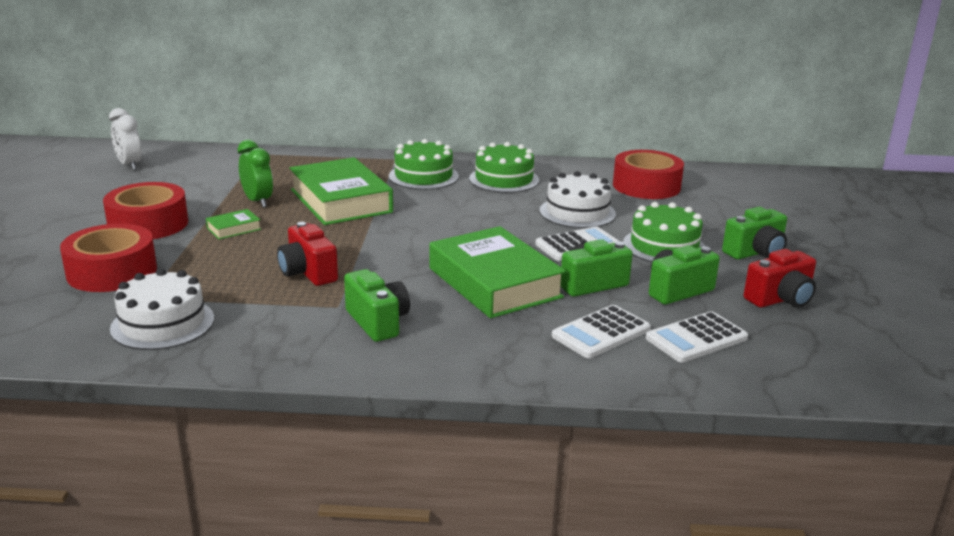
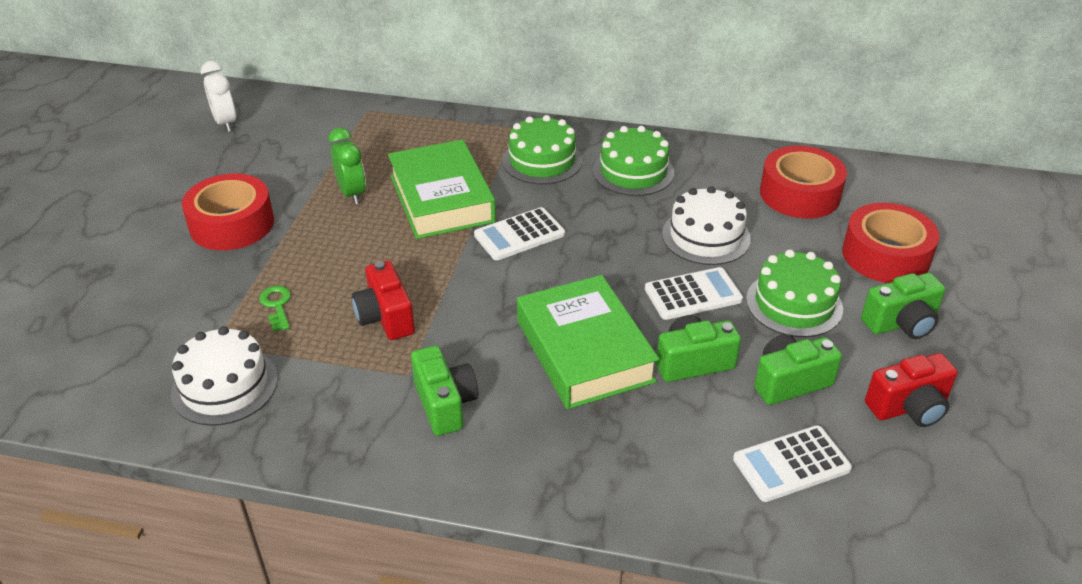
camera: 10 degrees right, 15 degrees up
red tape [60,224,157,292] -> red tape moved to [842,203,939,283]
green book [206,209,261,239] -> none
white calculator [552,305,651,358] -> white calculator moved to [474,207,565,260]
none -> green key [259,286,291,331]

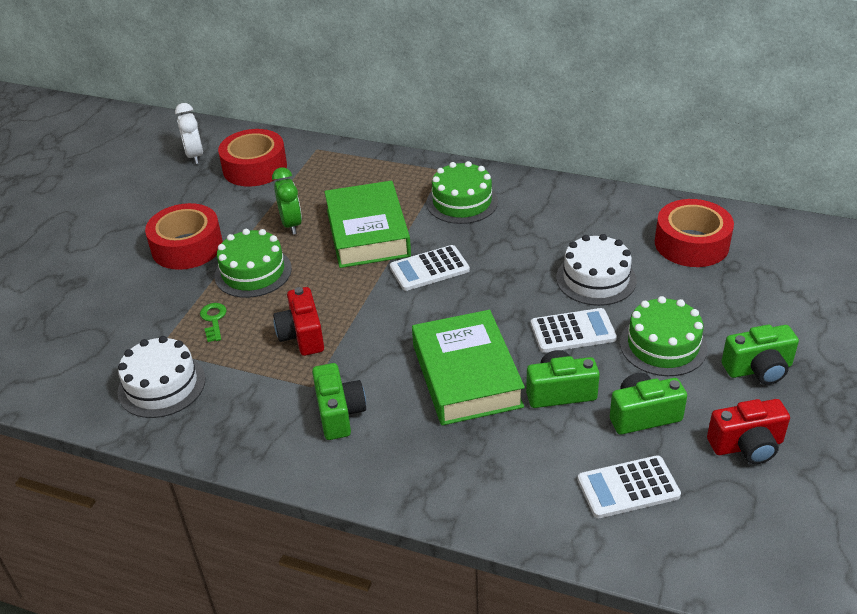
camera: 10 degrees right, 0 degrees up
green cake [593,126,674,196] -> green cake moved to [214,229,292,298]
red tape [842,203,939,283] -> red tape moved to [218,129,287,187]

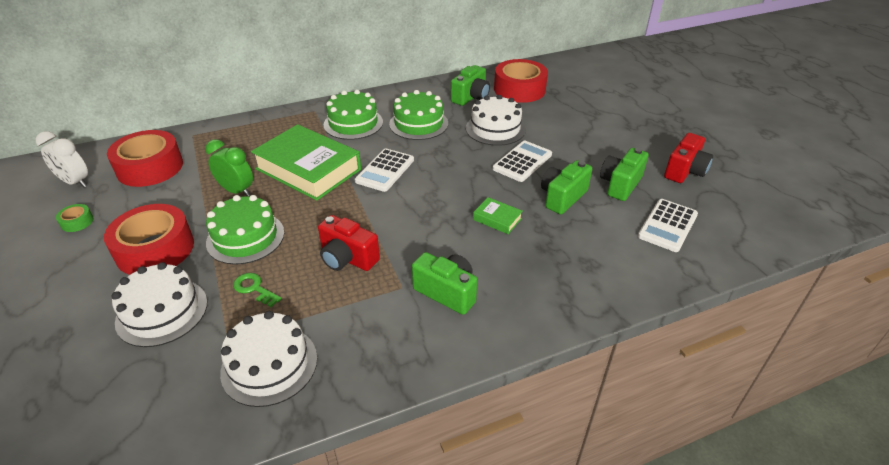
camera: 45 degrees left, 0 degrees up
green book [412,310,525,426] -> green book [473,197,523,234], size x0.42
green cake [620,296,707,376] -> green cake moved to [389,90,448,140]
green camera [721,325,799,385] -> green camera moved to [451,65,490,106]
none -> green tape [56,204,94,232]
none -> white cake [111,262,207,347]

